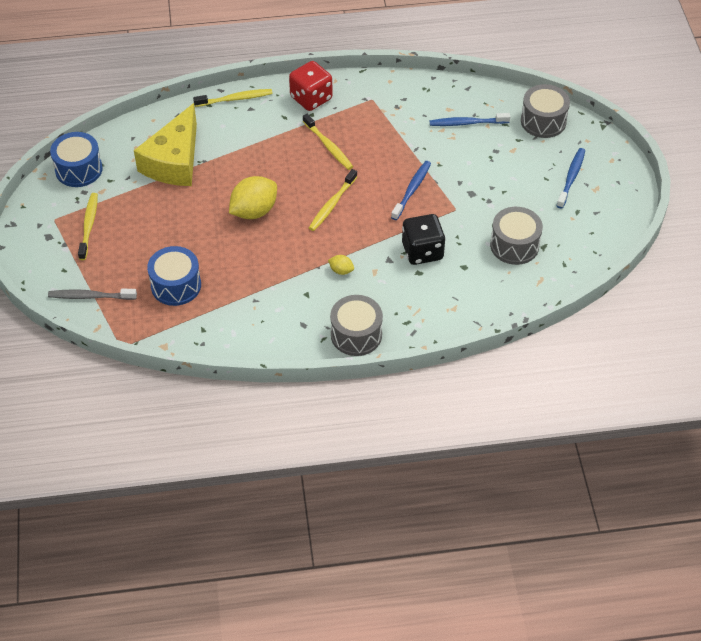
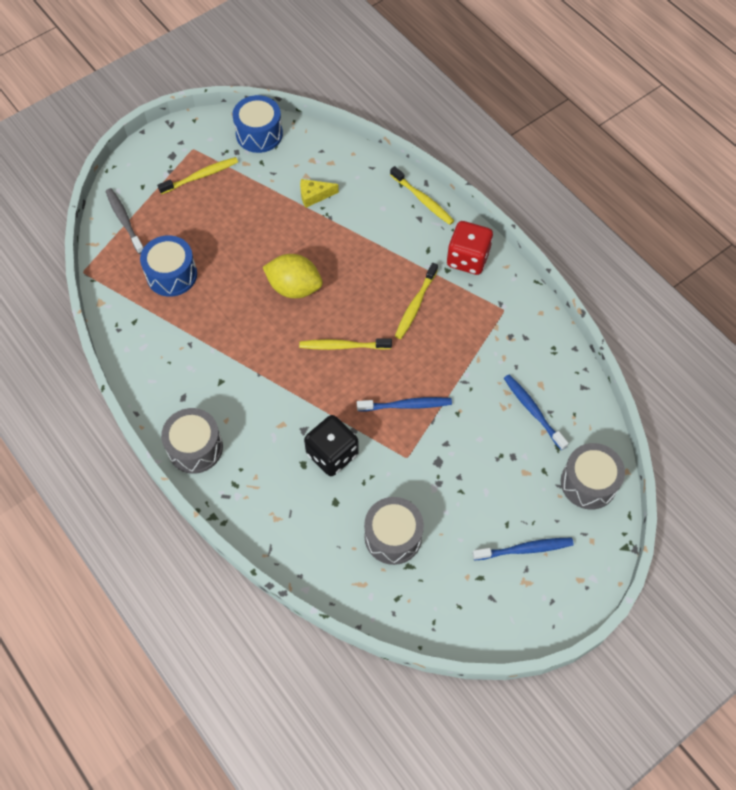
camera: 60 degrees right, 10 degrees up
yellow cheese [134,103,197,186] -> yellow cheese [300,179,339,208], size x0.43
yellow lemon [328,255,354,275] -> none

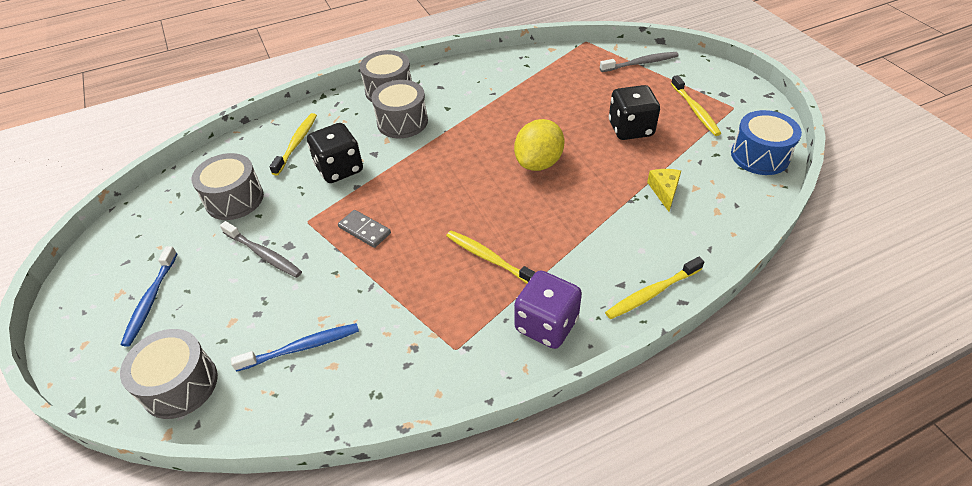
camera: 105 degrees right, 15 degrees down
blue drum [140,235,197,297] -> none
yellow toothbrush [299,338,392,350] -> yellow toothbrush moved to [269,113,317,176]
blue toothbrush [357,397,452,411] -> grey domino [338,210,391,248]
red dice [447,221,493,275] -> purple dice [514,270,582,349]
none -> grey toothbrush [220,221,302,278]
none -> grey drum [372,80,428,138]
none -> black dice [609,85,660,140]

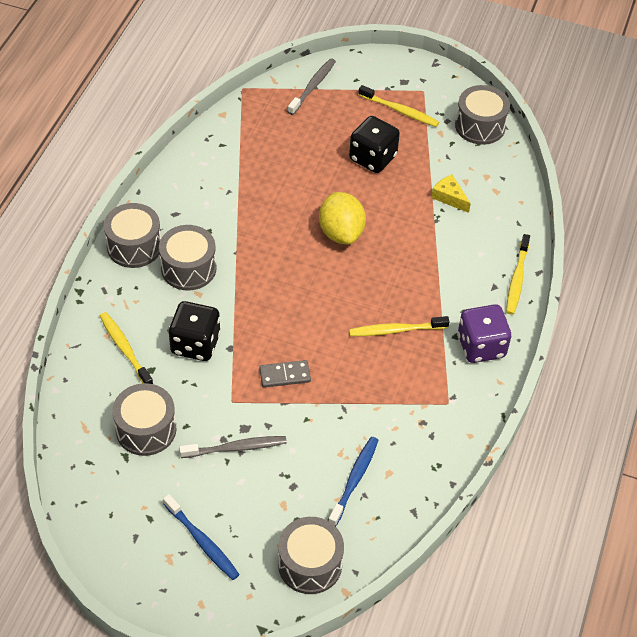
camera: 50 degrees left, 5 degrees up
blue drum [731,110,802,175] -> grey drum [455,85,510,145]

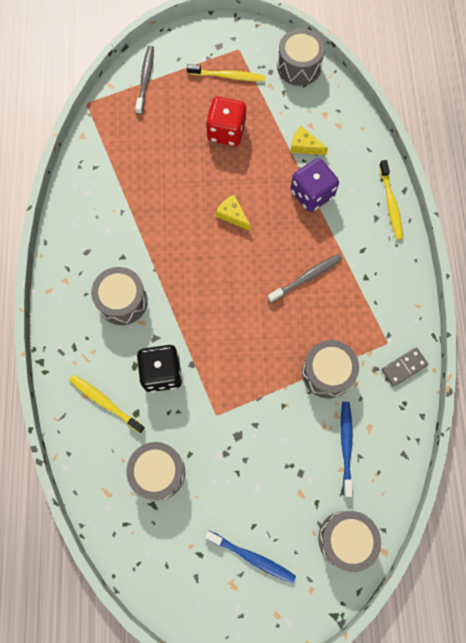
camera: 20 degrees left, 20 degrees up
grey drum [104,203,161,268] -> grey drum moved to [302,340,359,398]
grey toothbrush [179,436,287,458] -> grey toothbrush moved to [267,254,342,303]
grey domino [259,360,311,388] -> grey domino moved to [381,347,428,387]
yellow lemon [319,192,366,244] -> yellow cheese [216,195,250,231]
black dice [349,116,400,173] -> red dice [206,96,246,146]
yellow toothbrush [349,316,449,336] -> none
purple dice [458,304,511,363] -> purple dice moved to [291,158,339,212]

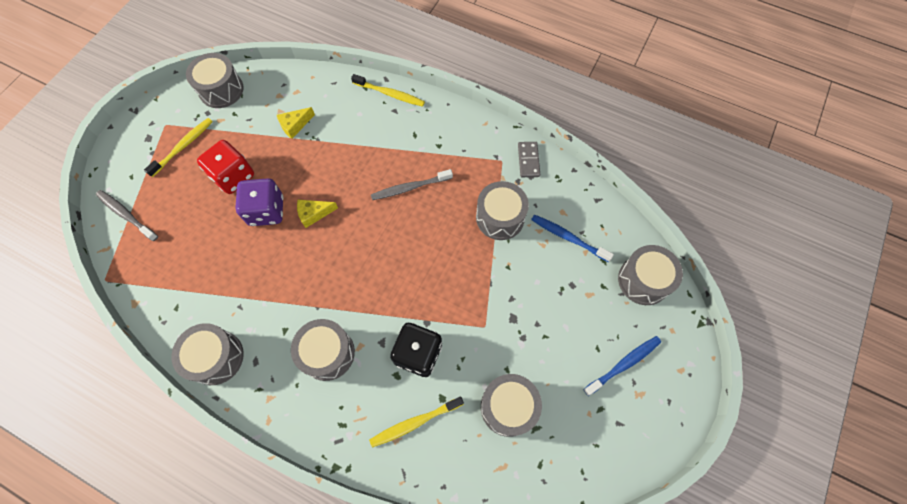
camera: 60 degrees left, 5 degrees down
grey toothbrush [267,254,342,303] -> grey toothbrush turned 105 degrees counterclockwise [371,169,453,200]
purple dice [291,158,339,212] -> purple dice moved to [235,178,284,226]
none -> grey drum [171,323,244,385]

